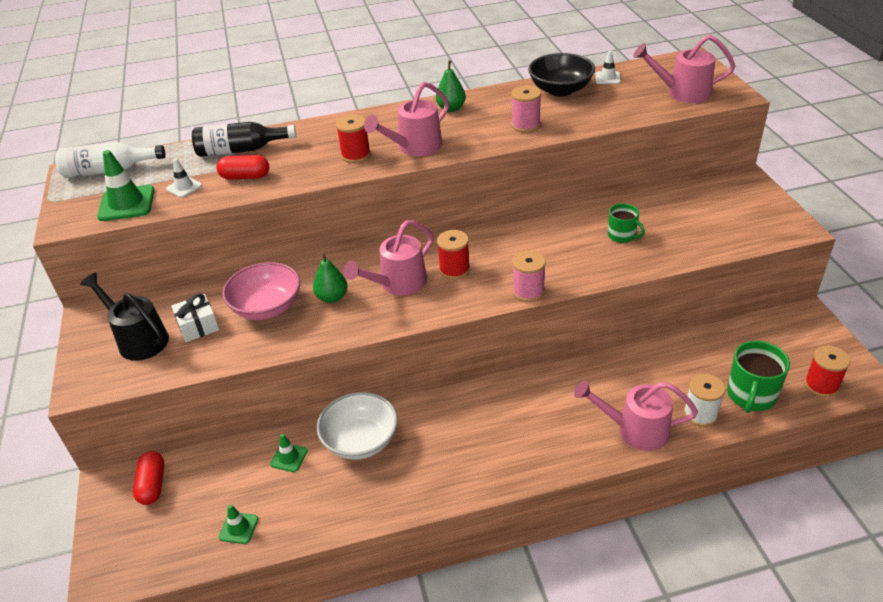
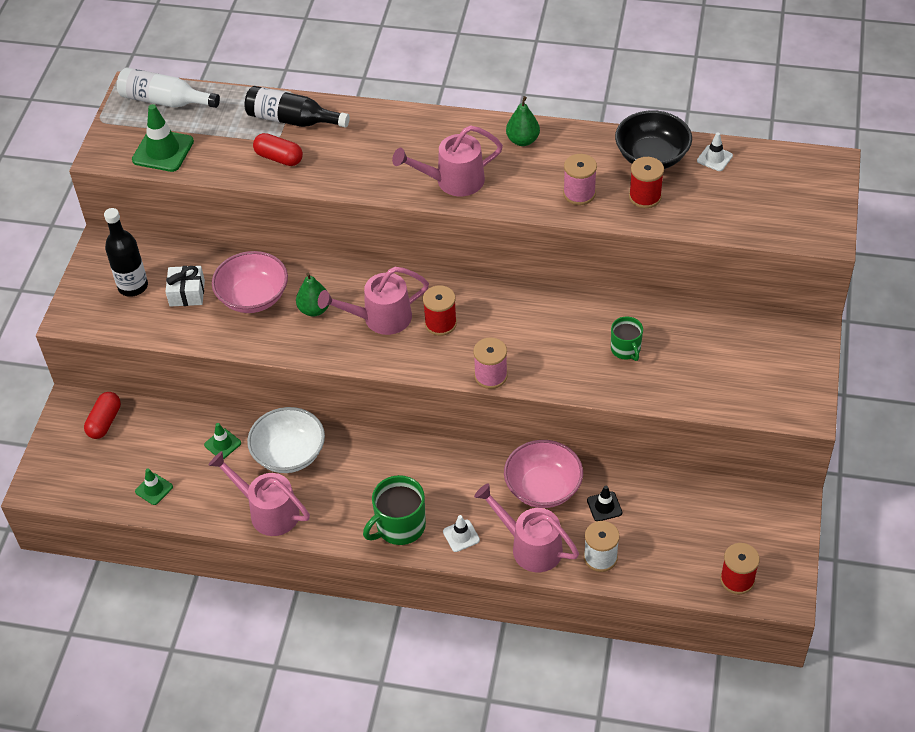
camera: 25 degrees right, 10 degrees up
black watering can [80,273,169,361] -> black bottle [104,208,148,297]
white traffic cone [166,159,202,198] -> white traffic cone moved to [443,515,480,552]
red spool [336,115,371,163] -> red spool moved to [629,157,664,208]
pink watering can [633,35,735,103] -> pink watering can moved to [208,451,310,536]
green mug [727,341,790,413] -> green mug moved to [363,475,426,545]
none -> pink bowl [504,440,583,508]
none -> black traffic cone [587,486,622,521]

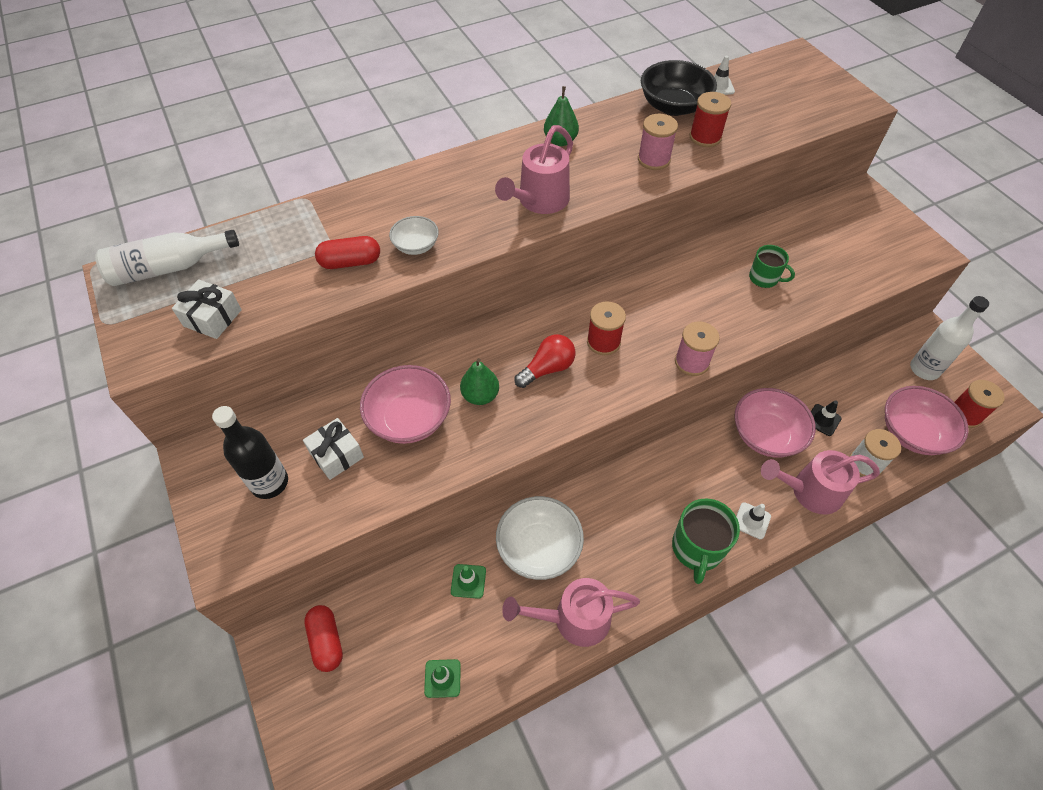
camera: 40 degrees left, 5 degrees up
green traffic cone [132,104,194,172] -> white gift [172,279,242,339]
black bottle [244,86,350,127] -> none
pink watering can [318,267,429,335] -> red light bulb [514,334,575,388]
none -> white bowl [389,216,439,255]
none -> pink bowl [885,386,969,455]
none -> white bottle [910,296,989,380]

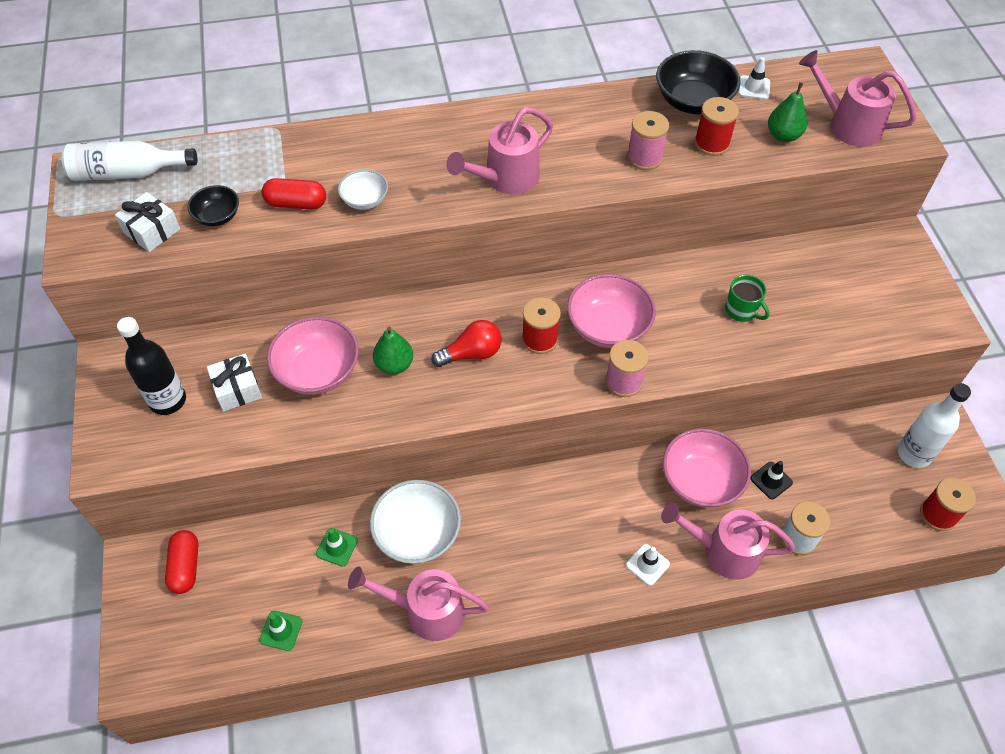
camera: 15 degrees right, 0 degrees up
green pear [544,86,579,146] -> green pear moved to [768,82,808,142]
green mug [672,498,740,584] -> none
pink bowl [885,386,969,455] -> pink bowl moved to [567,274,656,348]
none -> black bowl [188,185,239,226]
none -> pink watering can [799,50,917,147]

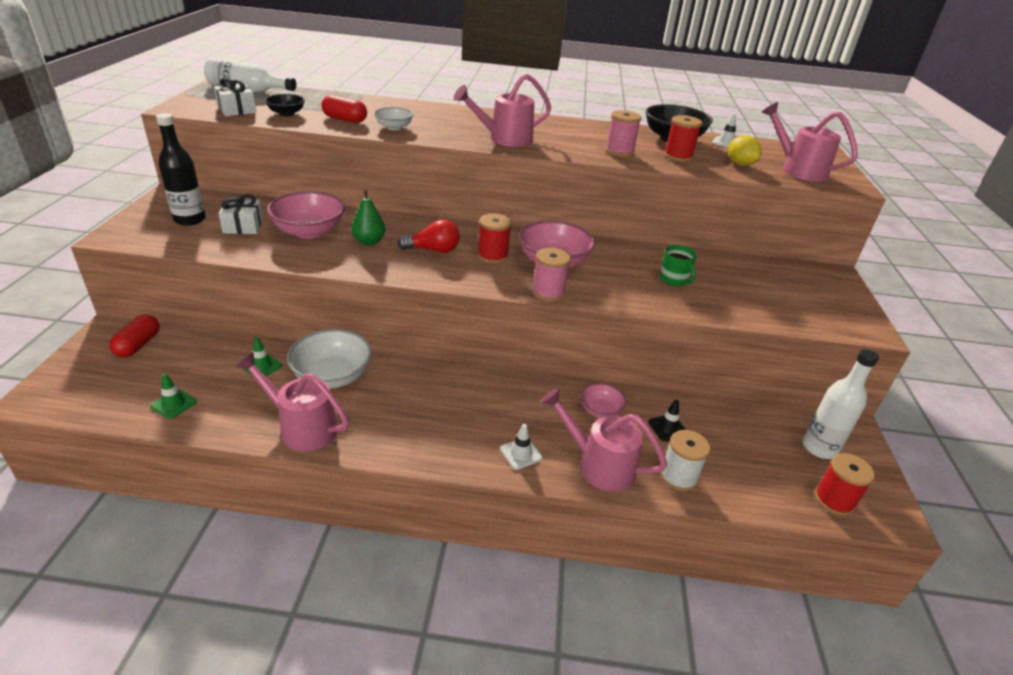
camera: 15 degrees right, 20 degrees down
pink bowl [663,428,751,508] -> pink bowl [580,383,626,418], size x0.56
green pear [768,82,808,142] -> yellow lemon [728,135,762,166]

